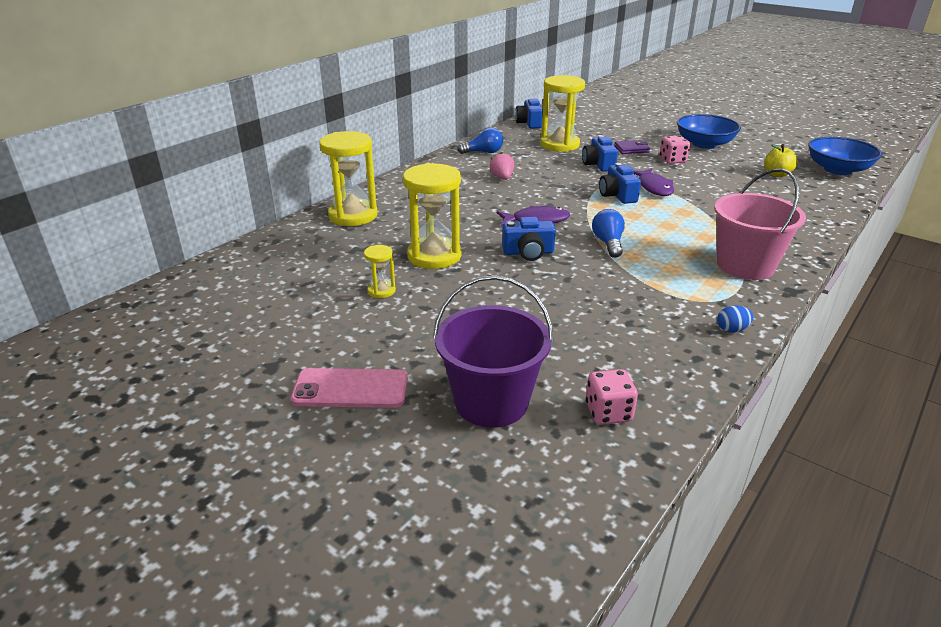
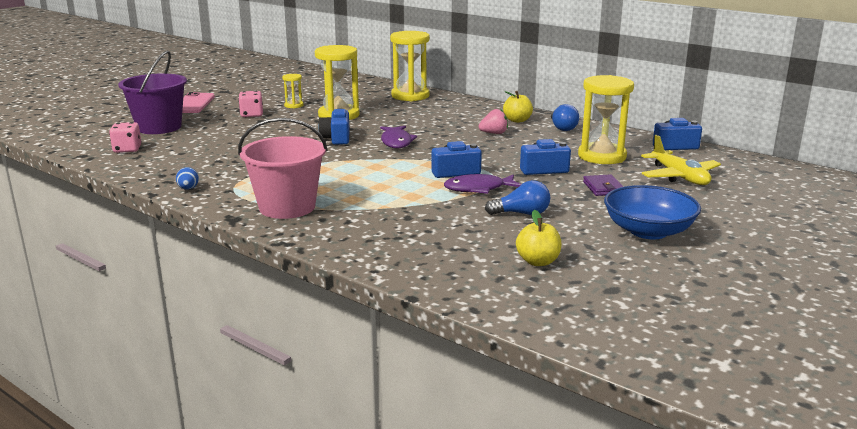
camera: 90 degrees right, 10 degrees down
blue light bulb [592,209,625,258] -> blue light bulb moved to [485,180,550,215]
pink dice [659,135,690,164] -> pink dice moved to [238,91,263,117]
blue bowl [808,137,882,175] -> none
none -> yellow apple [503,91,533,123]
none -> yellow plane [641,135,721,185]

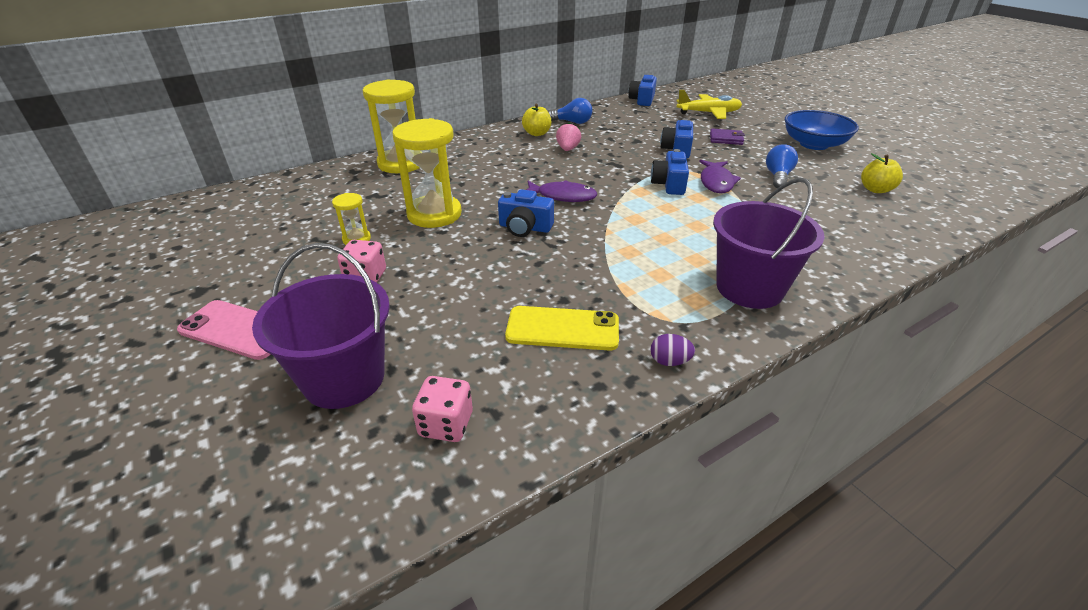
camera: 70 degrees left, 15 degrees up
blue egg [176,167,199,190] -> purple egg [650,334,695,366]
pink bucket [238,118,328,219] -> purple bucket [713,178,825,309]
yellow hourglass [578,75,634,164] -> none
none -> yellow phone [505,306,619,351]

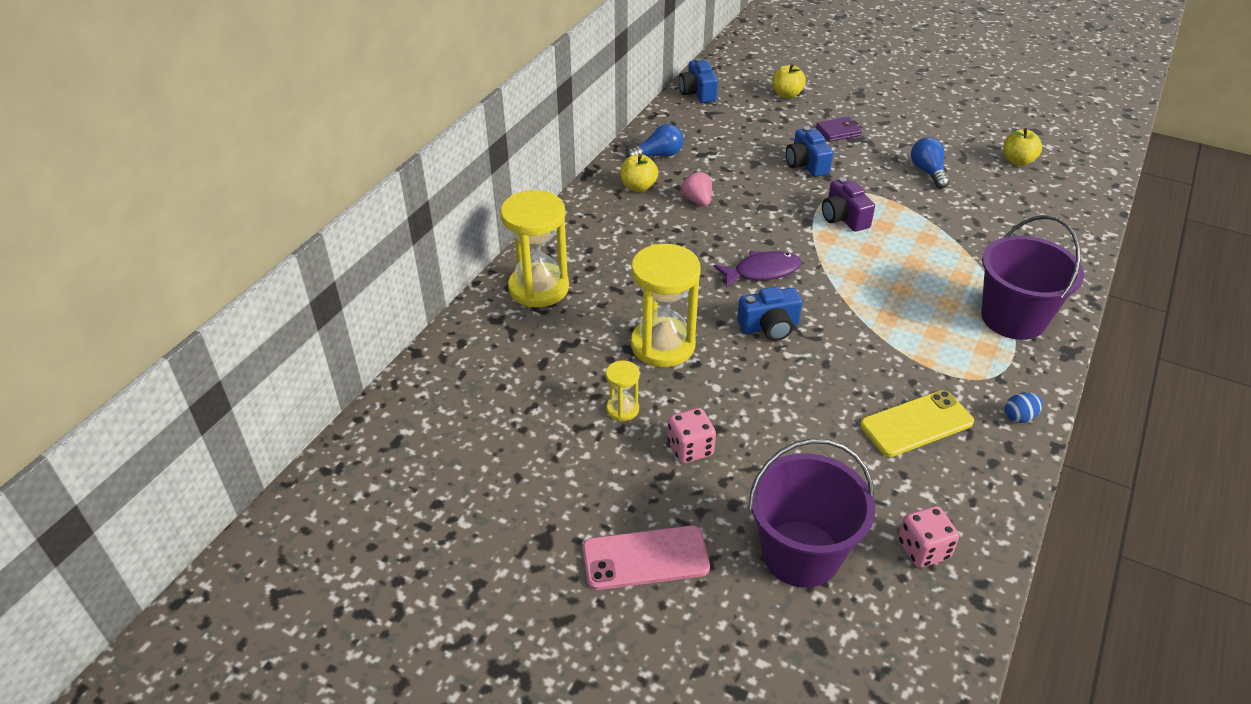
camera: 30 degrees left, 5 degrees up
purple egg [650,334,695,366] -> blue egg [1005,393,1043,423]
blue camera [651,149,689,195] -> purple camera [822,177,875,232]
yellow plane [677,90,742,119] -> yellow apple [772,64,806,98]
purple fish [699,160,741,193] -> none
blue bowl [785,110,859,150] -> none

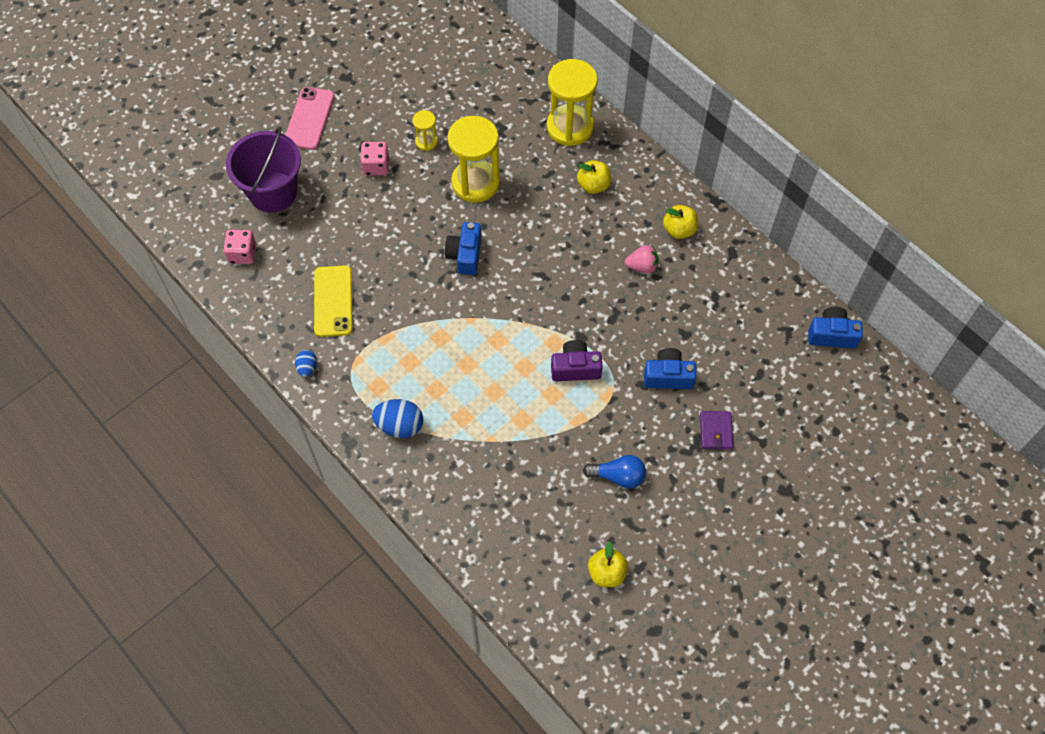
camera: 110 degrees right, 20 degrees up
blue light bulb [626,124,683,158] -> none
purple fish [714,251,802,288] -> none
yellow apple [772,64,806,98] -> yellow apple moved to [577,160,611,194]
purple bucket [981,215,1084,340] -> blue egg [372,399,423,438]

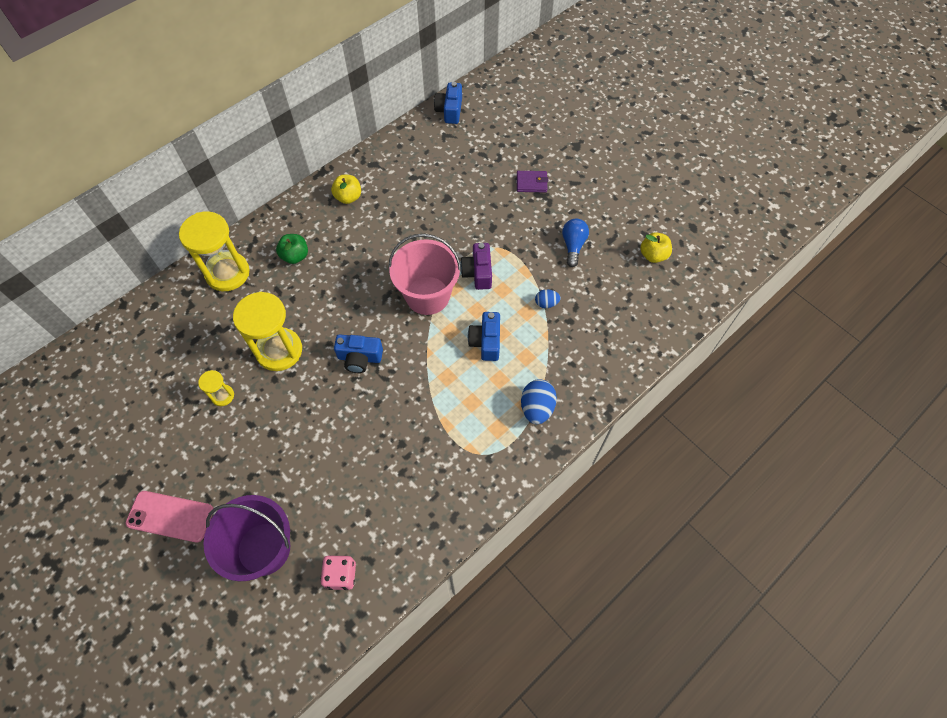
camera: 90 degrees left, 0 degrees up
blue egg [295,350,317,377] -> blue egg moved to [535,289,561,308]
yellow phone [314,265,352,337] -> none
pink dice [360,142,389,175] -> none
yellow apple [577,160,611,194] -> green apple [276,234,308,264]
pink strawberry [625,245,659,274] -> none
blue camera [644,348,697,389] -> blue camera moved to [468,312,500,361]
none -> pink bucket [388,234,461,315]

